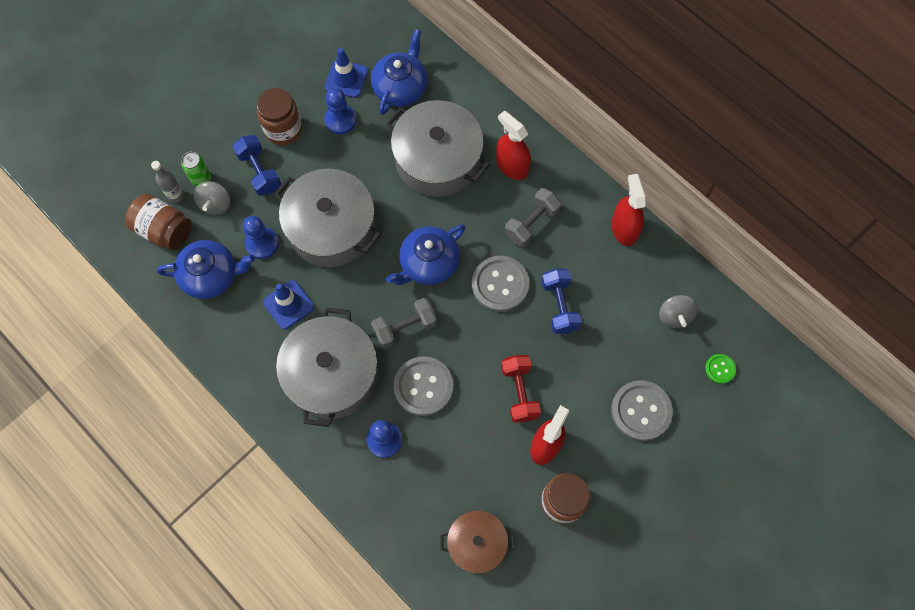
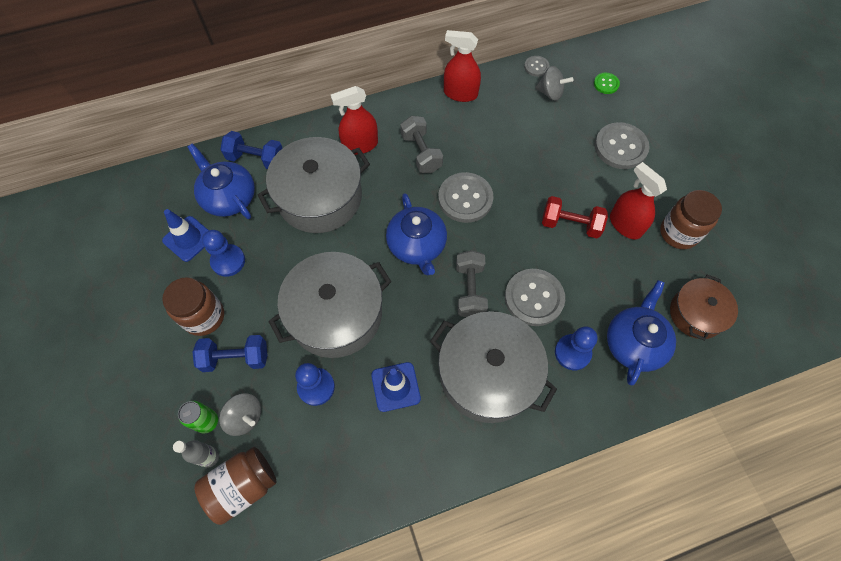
camera: 65 degrees left, 5 degrees down
blue teapot [157,240,255,299] -> blue teapot moved to [607,280,676,385]
blue dumbbell [541,269,582,334] -> blue dumbbell moved to [220,131,283,169]
none -> grey button [524,56,550,77]

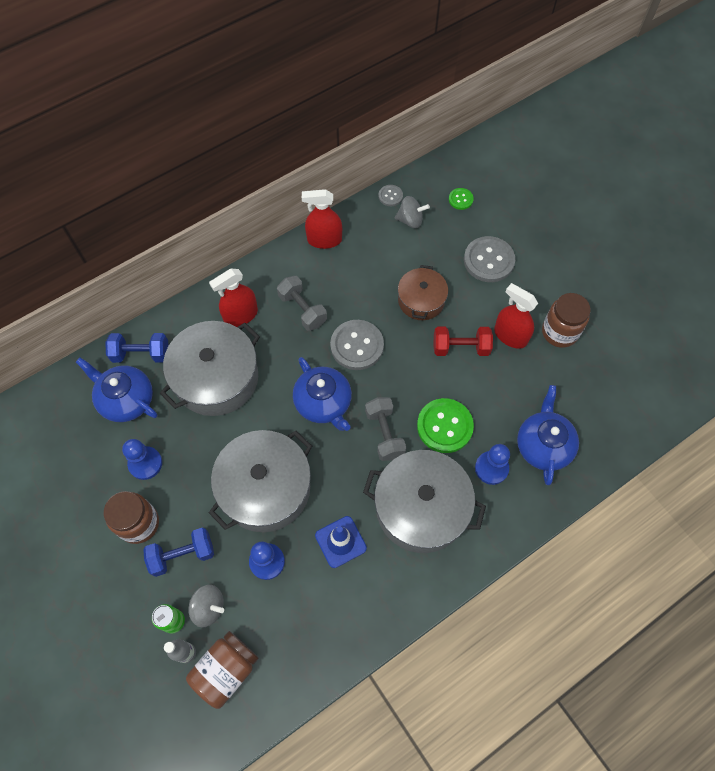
camera: 15 degrees left, 0 degrees up
blue traffic cone [162,209,209,262] -> none
grey button [505,269,565,326] -> green button [417,398,474,453]
brown pot [670,275,738,341] -> brown pot moved to [398,265,448,320]

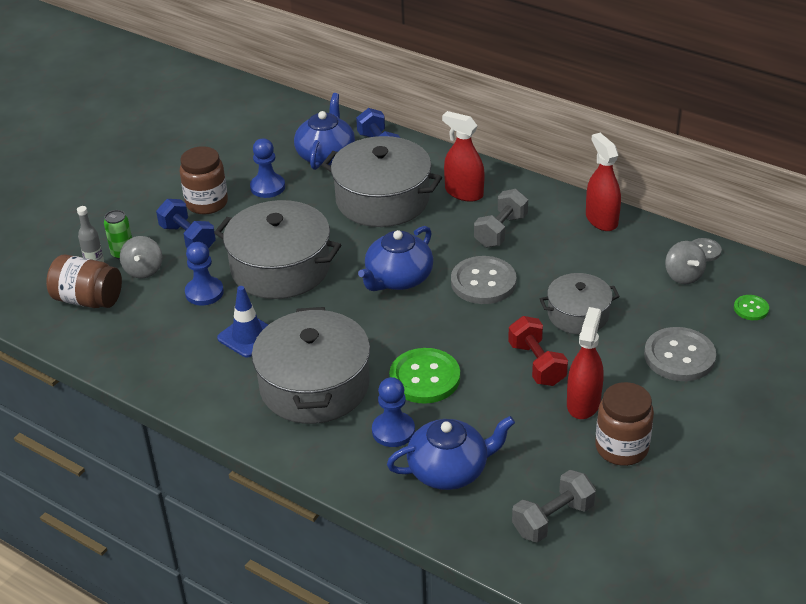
camera: 70 degrees right, 25 degrees down
grey dumbbell [365,397,406,461] -> grey dumbbell moved to [512,470,596,543]
brown pot [398,265,448,320] -> grey pot [540,273,620,334]

